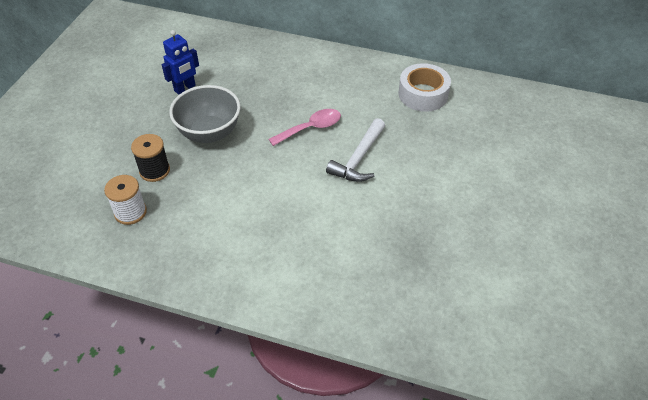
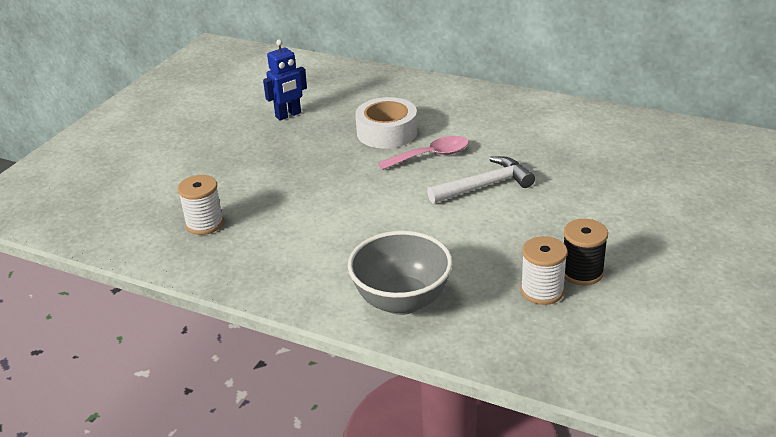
camera: 10 degrees right, 15 degrees down
black spool [131,134,170,182] -> black spool moved to [564,219,608,285]
grey bowl [169,85,241,143] -> grey bowl moved to [348,231,453,315]
white hammer [326,118,385,182] -> white hammer turned 150 degrees counterclockwise [427,156,535,204]
white tape [399,63,451,112] -> white tape moved to [355,97,417,149]
none -> white spool [521,236,568,305]

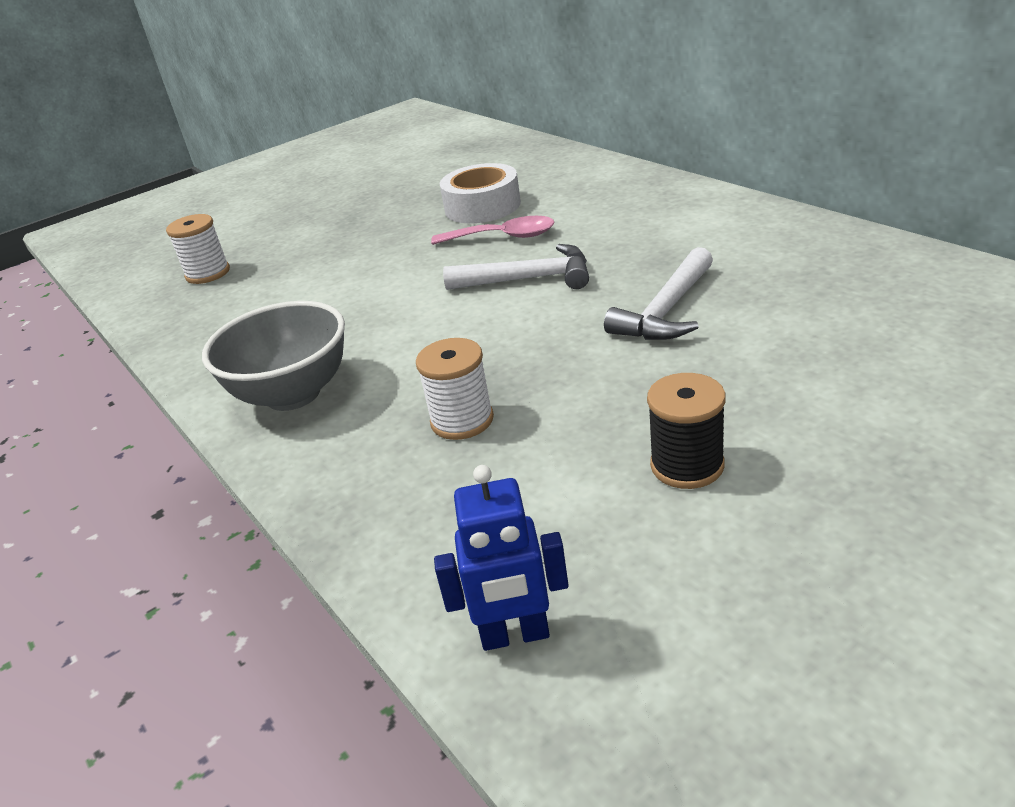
camera: 30 degrees right, 0 degrees up
blue robot [263,39,307,121] -> blue robot moved to [434,465,569,651]
black spool [564,219,608,285] -> black spool moved to [647,373,726,489]
none -> white hammer [604,247,713,340]

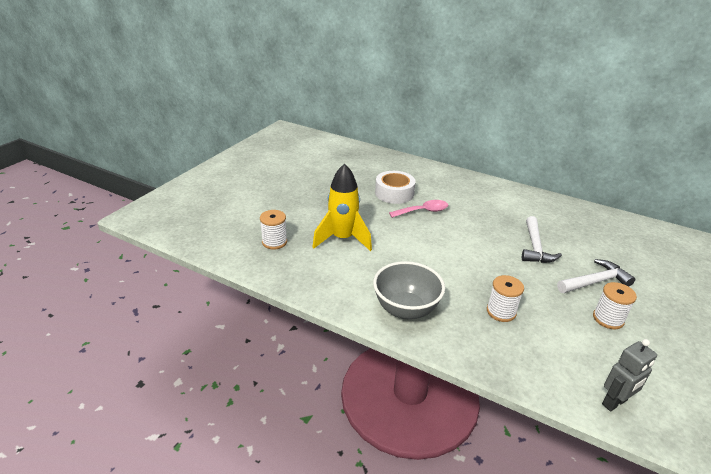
camera: 30 degrees left, 0 degrees up
blue robot [434,465,569,651] -> grey robot [602,339,657,411]
white hammer [443,244,589,290] -> white hammer moved to [557,259,635,293]
black spool [647,373,726,489] -> white spool [593,282,637,329]
none -> yellow rocket [313,163,372,251]

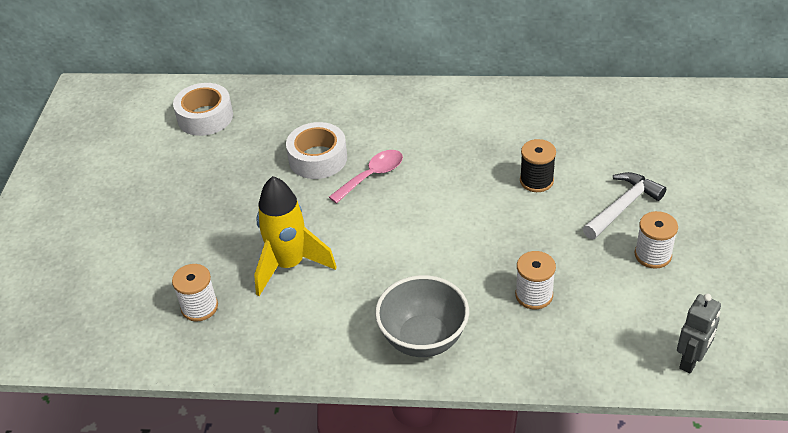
camera: 20 degrees left, 10 degrees up
white hammer [522,216,562,263] -> black spool [520,139,556,192]
none -> white tape [173,83,233,136]

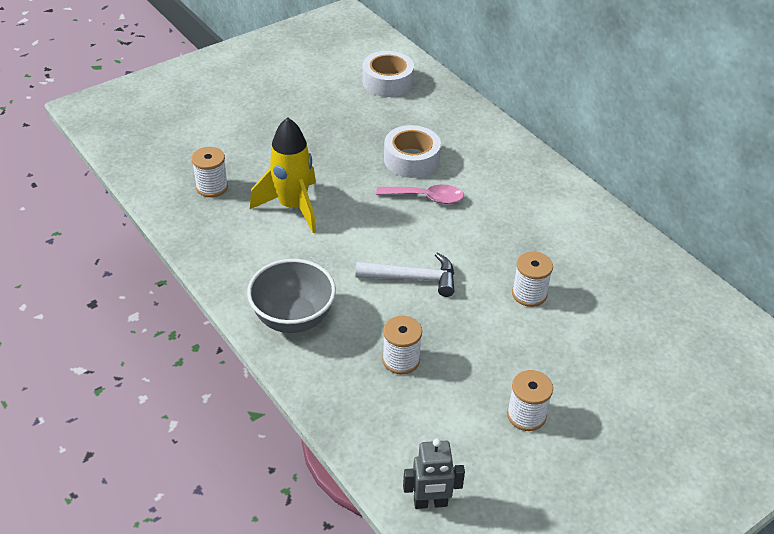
camera: 45 degrees right, 0 degrees up
black spool [520,139,556,192] -> white spool [512,251,553,307]
white hammer [583,172,666,239] -> white hammer moved to [356,253,455,297]

